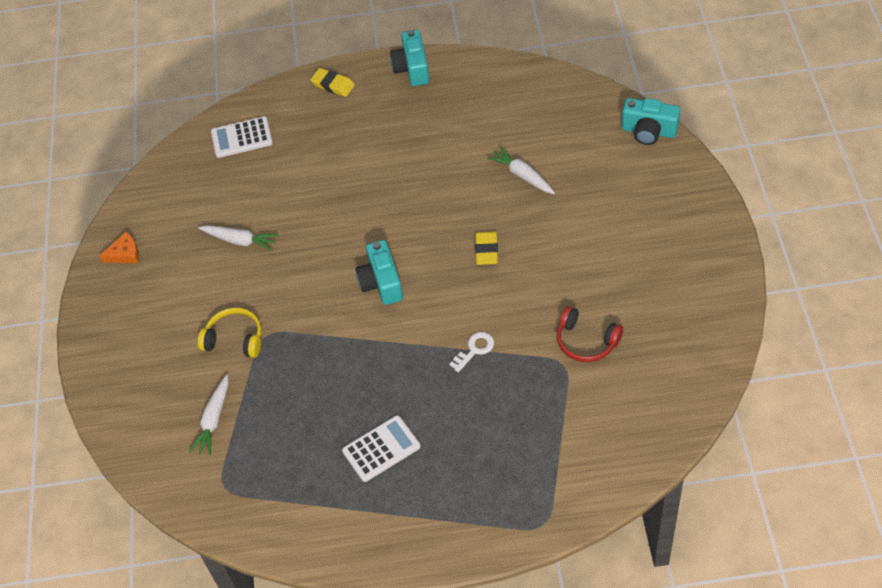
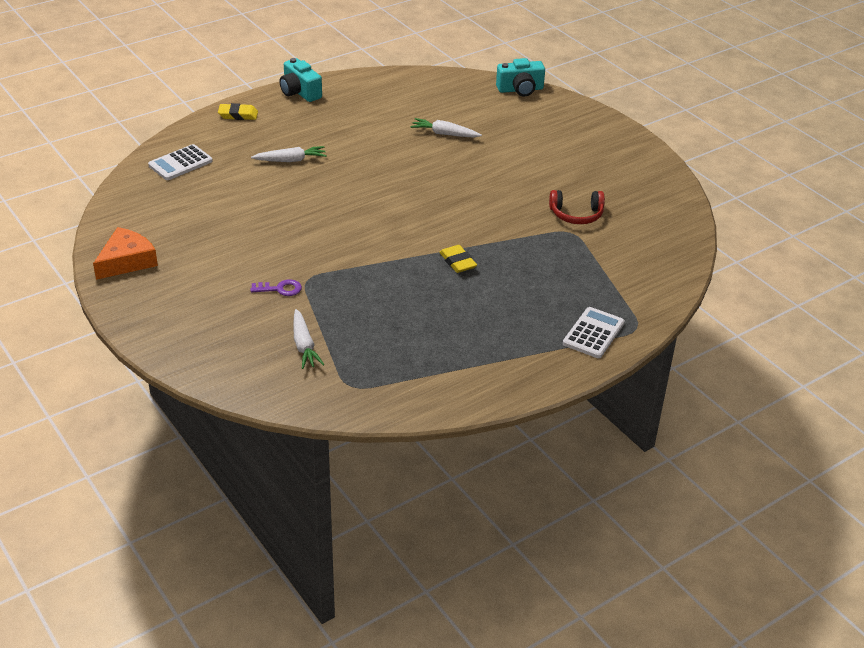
camera: 35 degrees left, 15 degrees down
orange cheese [99,232,139,263] -> orange cheese [93,227,158,280], size x1.67
white carrot [198,225,278,251] -> white carrot moved to [251,146,327,162]
yellow headphones [198,308,262,358] -> purple key [250,279,302,296]
white calculator [342,415,421,482] -> white calculator moved to [563,307,625,358]
turquoise camera [356,240,403,305] -> none
white key [449,332,494,373] -> none
yellow eraser [475,231,498,265] -> yellow eraser moved to [439,245,477,273]

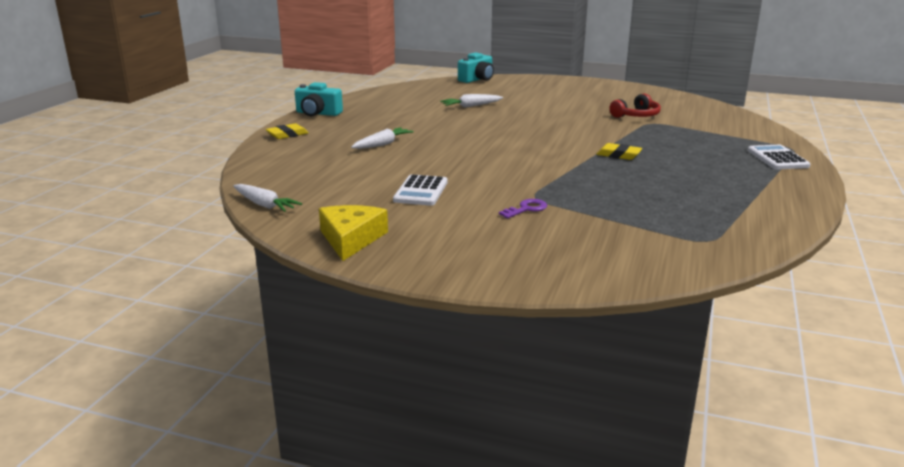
camera: 35 degrees left, 15 degrees down
orange cheese [93,227,158,280] -> yellow cheese [319,205,388,261]
white calculator [148,144,213,180] -> white calculator moved to [393,174,448,206]
white carrot [293,309,324,369] -> white carrot moved to [233,184,302,212]

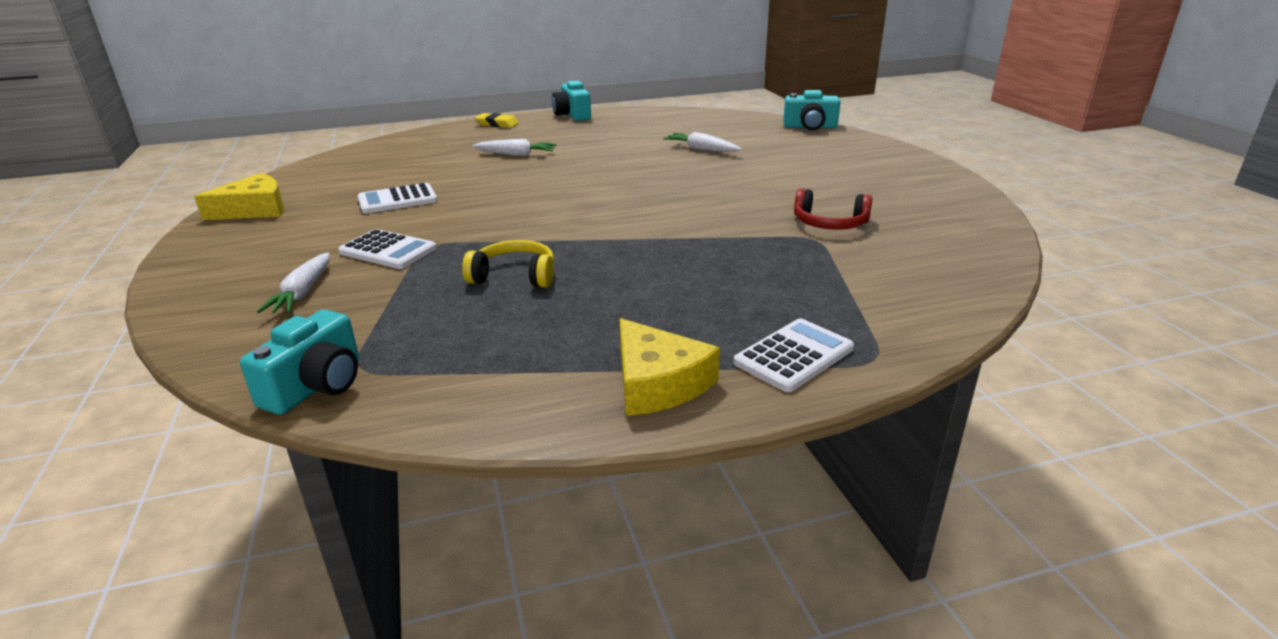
camera: 55 degrees right, 5 degrees up
white carrot [233,184,302,212] -> white carrot moved to [257,252,330,313]
purple key [499,199,547,219] -> white calculator [338,229,437,269]
yellow eraser [596,143,642,160] -> none
none -> turquoise camera [240,309,359,415]
none -> yellow headphones [462,240,554,288]
none -> yellow cheese [620,318,720,416]

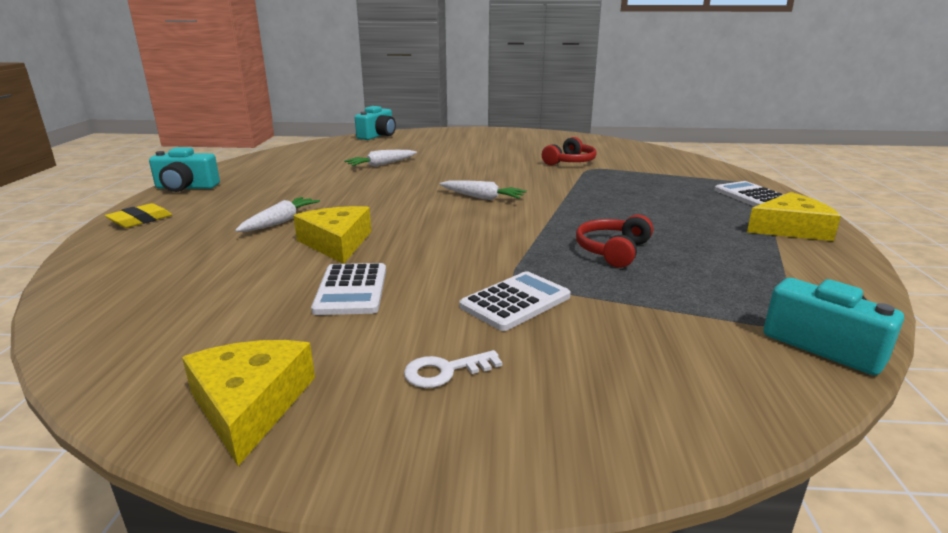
camera: 70 degrees left, 5 degrees down
white carrot [257,252,330,313] -> white carrot moved to [439,180,527,200]
yellow headphones [462,240,554,288] -> red headphones [576,215,653,268]
none -> yellow cheese [293,206,371,264]
none -> white key [404,350,502,388]

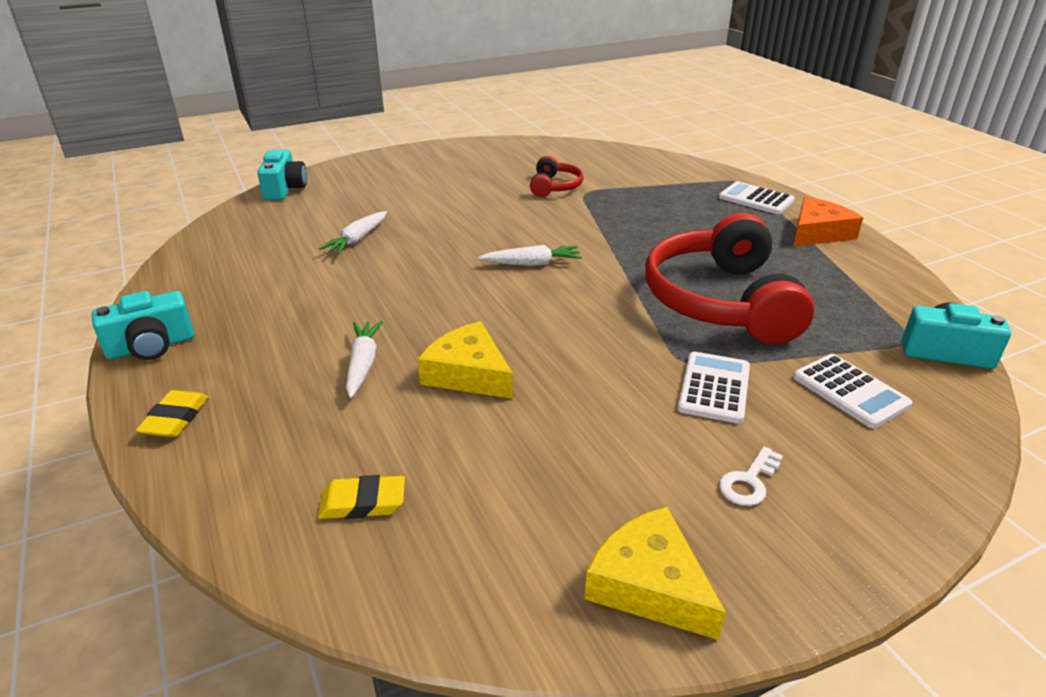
camera: 30 degrees left, 10 degrees up
white calculator [311,263,386,315] -> white calculator moved to [793,354,912,428]
red headphones [576,215,653,268] -> red headphones [645,213,814,344], size x2.13
yellow cheese [747,192,841,241] -> orange cheese [793,196,863,247]
none -> yellow eraser [318,475,405,519]

